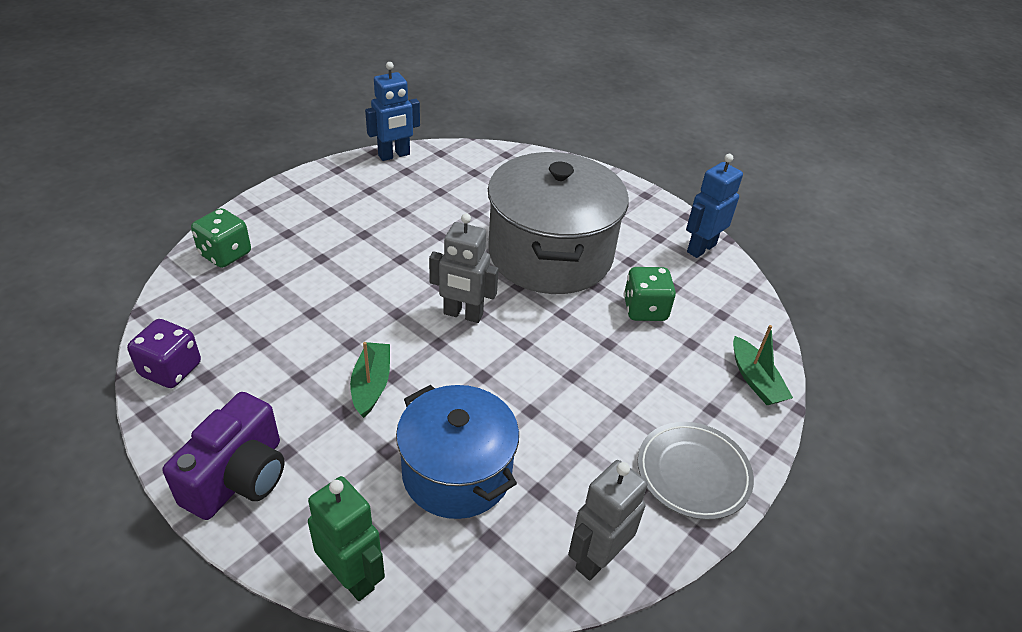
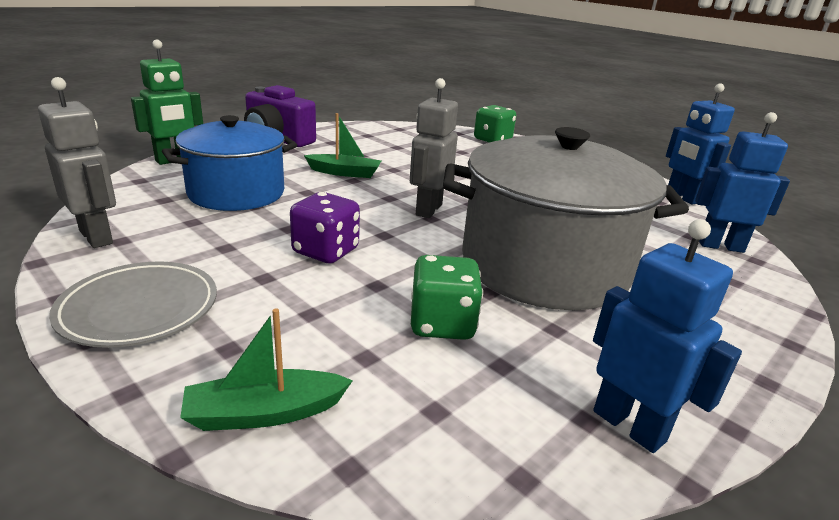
camera: 95 degrees right, 15 degrees down
purple dice [127,319,201,388] -> purple dice moved to [290,192,360,263]
none -> blue robot [695,112,790,253]

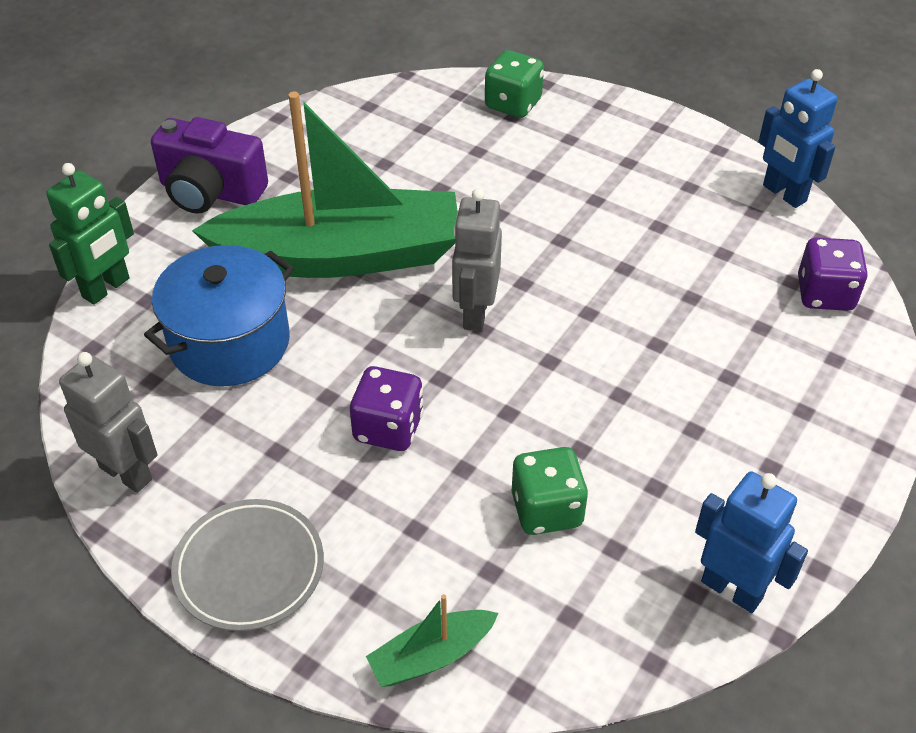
camera: 10 degrees left, 20 degrees up
green boat [304,113,381,178] -> green boat [192,92,458,278], size x2.45
grey pot [443,127,689,310] -> none
blue robot [695,112,790,253] -> purple dice [798,237,868,311]

